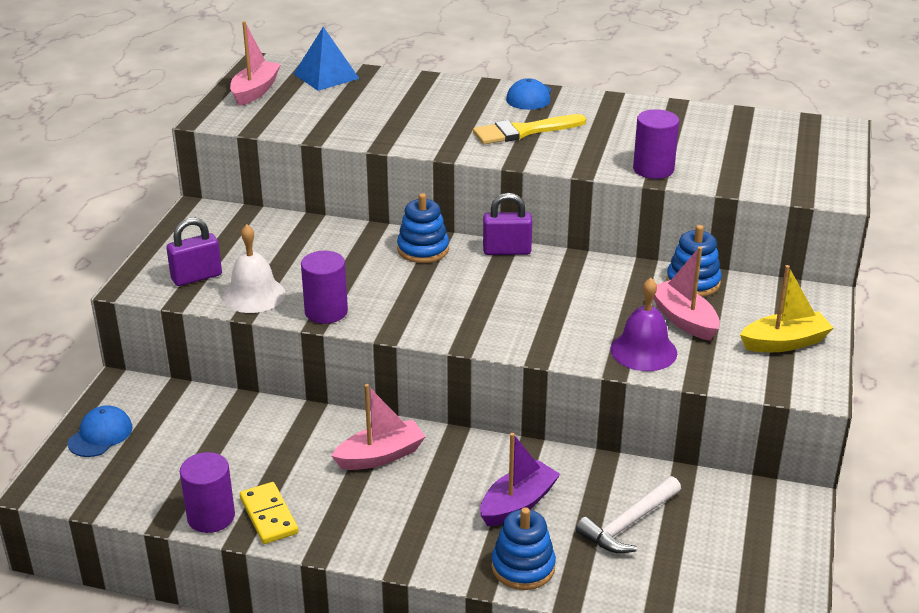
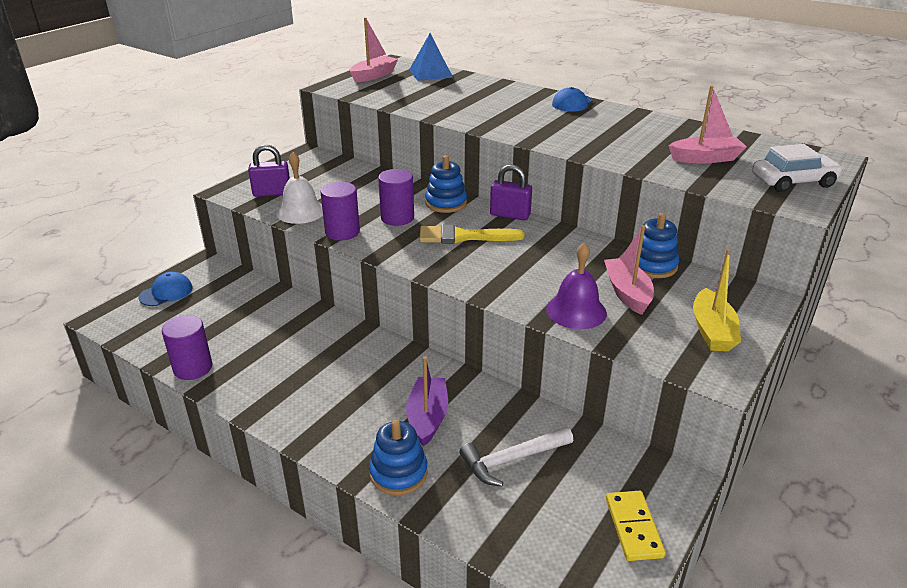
camera: 20 degrees right, 0 degrees up
yellow domino [240,482,299,544] -> yellow domino moved to [606,491,666,561]
pink boat [332,384,426,470] -> pink boat moved to [669,86,747,163]
yellow brush [473,114,586,144] -> yellow brush moved to [419,224,525,244]
purple boat [480,433,560,526] -> purple boat turned 60 degrees counterclockwise [406,356,448,446]
purple cylinder [633,109,679,179] -> purple cylinder moved to [378,169,414,226]
yellow boat [740,265,833,352] -> yellow boat turned 90 degrees clockwise [693,249,741,351]
none -> white car [752,144,844,192]

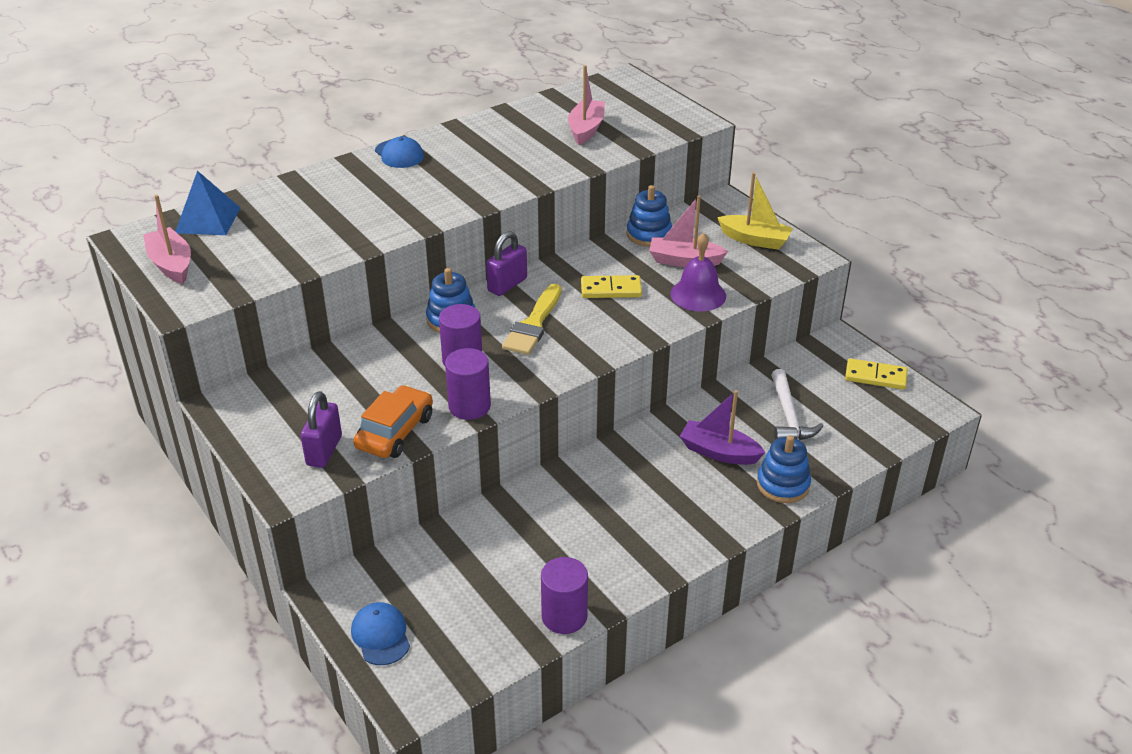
camera: 70 degrees left, 5 degrees up
white bell [276,152,323,224] -> orange car [353,385,433,458]
white car [752,144,844,192] -> none
none -> yellow domino [581,275,642,298]

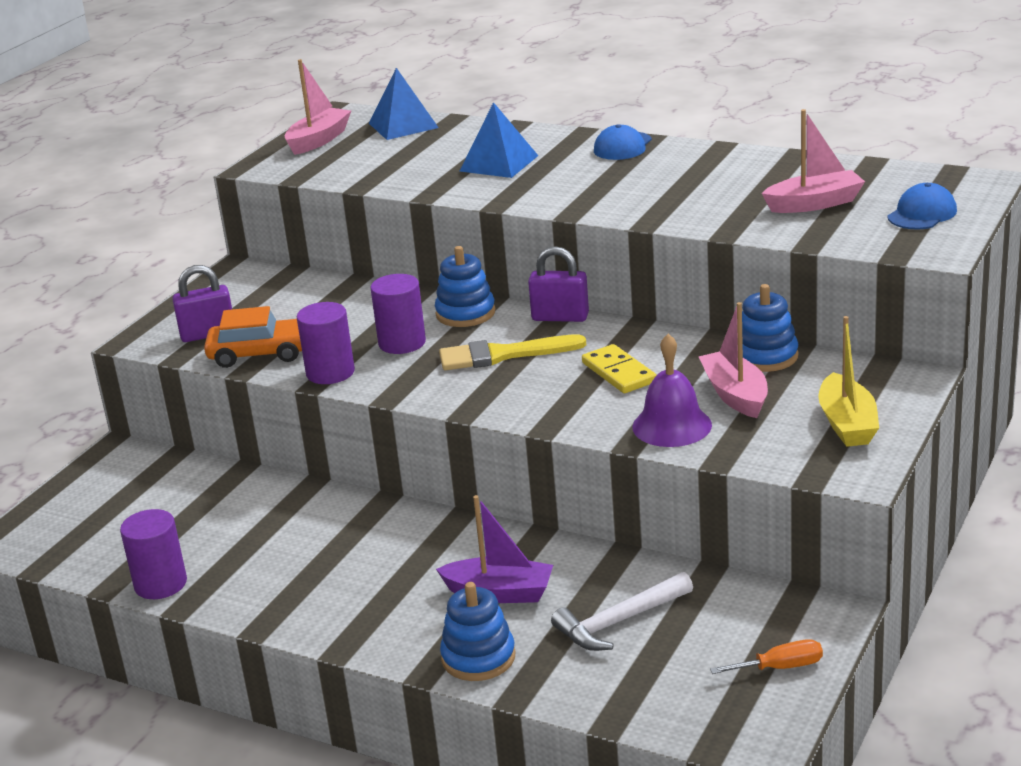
camera: 65 degrees right, 10 degrees down
blue cap [351,602,410,665] -> blue cap moved to [887,183,957,230]
purple boat [680,390,766,465] -> purple boat turned 105 degrees clockwise [436,495,553,603]
yellow domino [845,358,908,390] -> orange screwdriver [710,639,823,674]
none -> blue pyramid [460,102,538,178]

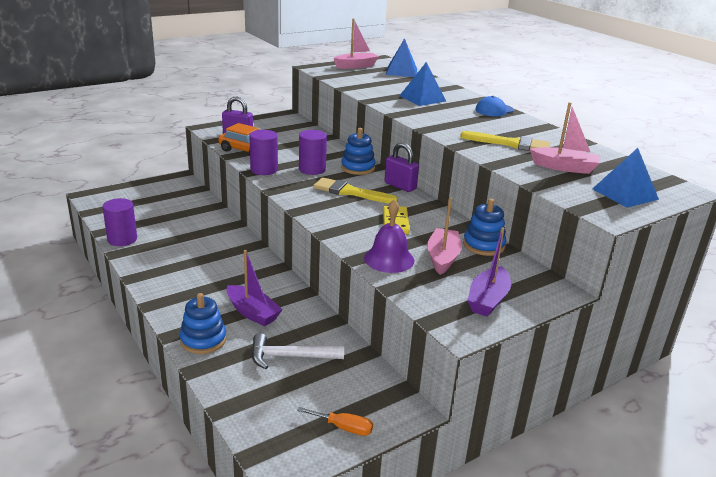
camera: 25 degrees right, 0 degrees up
yellow boat [818,316,879,447] -> purple boat [468,227,511,317]
blue cap [887,183,957,230] -> blue pyramid [592,148,659,208]
none -> yellow brush [460,131,550,151]

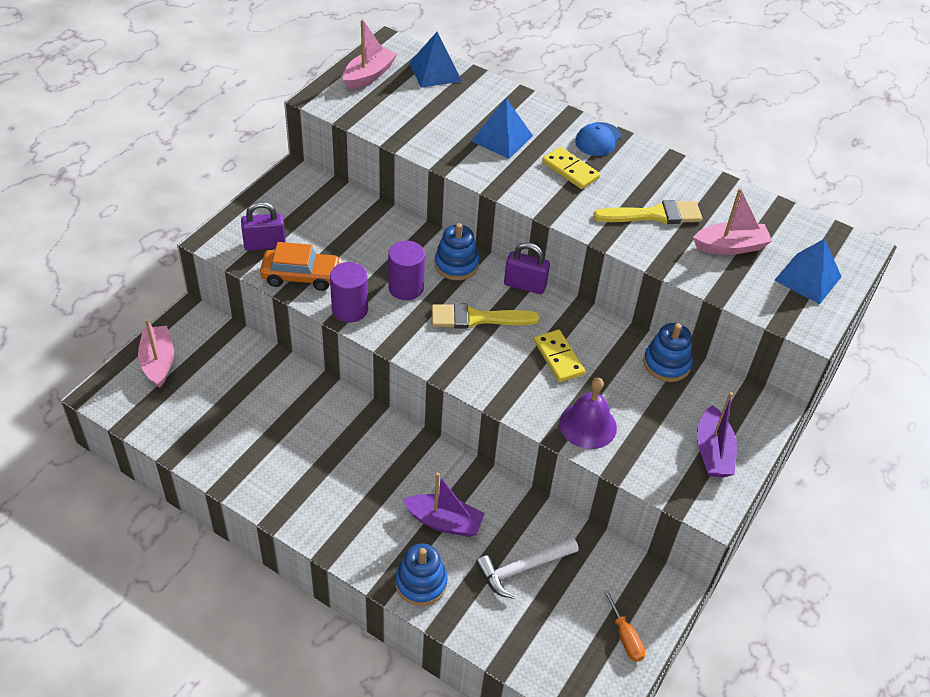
camera: 25 degrees left, 20 degrees up
purple cylinder [102,198,137,246] -> none
orange screwdriver [297,407,373,436] -> orange screwdriver turned 75 degrees clockwise [603,590,645,662]
pink boat [427,198,462,275] -> pink boat moved to [138,319,174,388]
none -> yellow domino [542,147,600,189]

